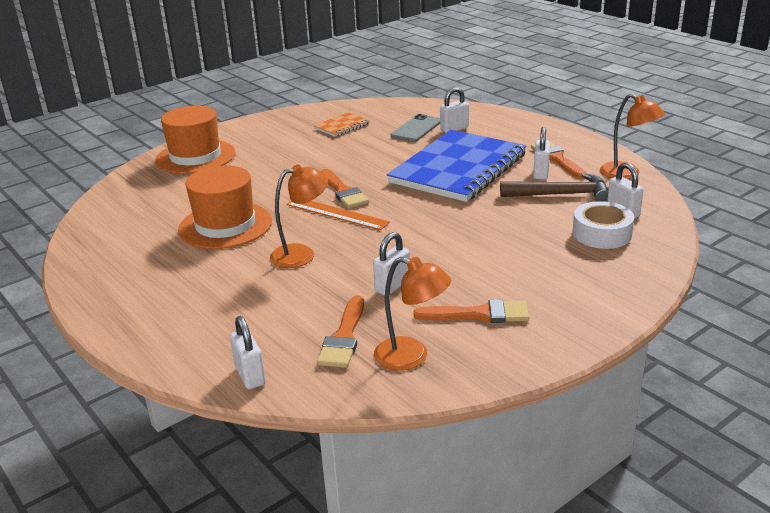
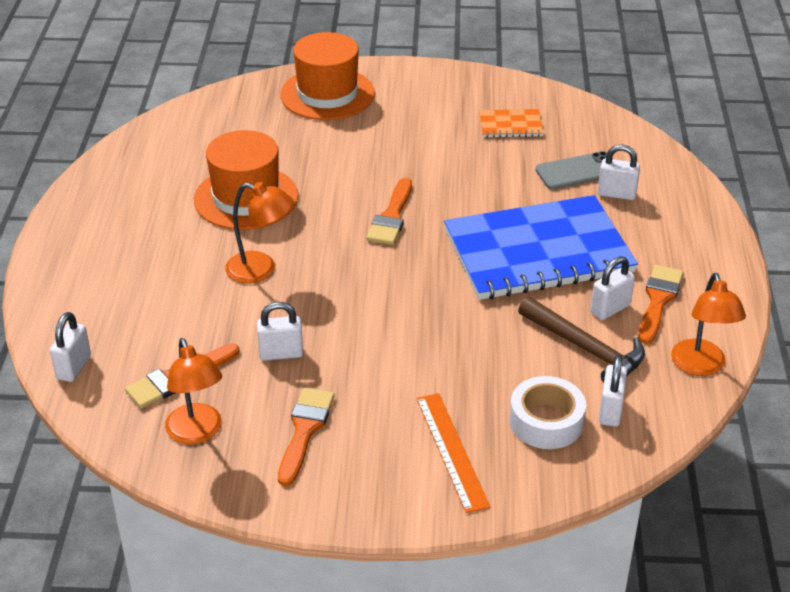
camera: 40 degrees right, 10 degrees up
orange ruler [286,201,390,230] -> orange ruler moved to [416,393,490,513]
orange brush [414,299,529,323] -> orange brush turned 120 degrees counterclockwise [278,387,334,486]

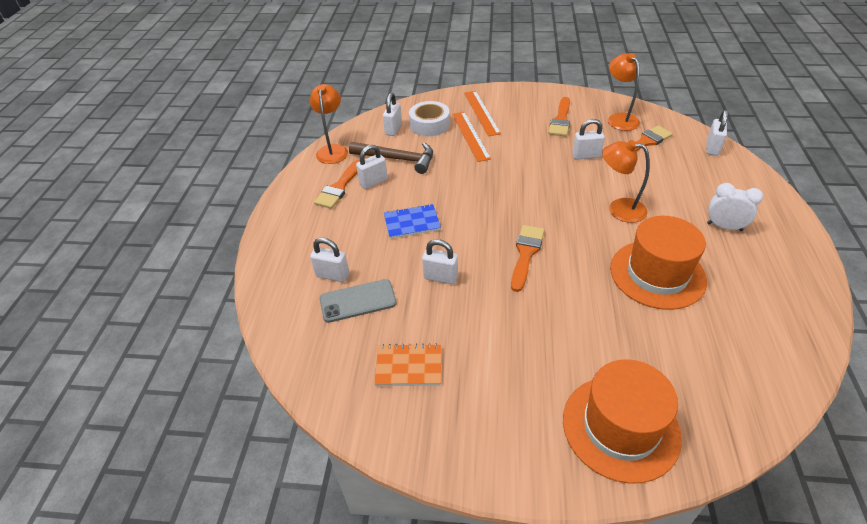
camera: 175 degrees left, 5 degrees up
blue notebook [444,195,638,300] -> blue notebook [384,204,441,239], size x0.42
brown hammer [518,297,645,383] -> brown hammer turned 150 degrees clockwise [349,142,433,174]
none -> white padlock [422,239,458,284]
none -> orange ruler [452,112,491,162]
none -> white clock [707,183,763,231]

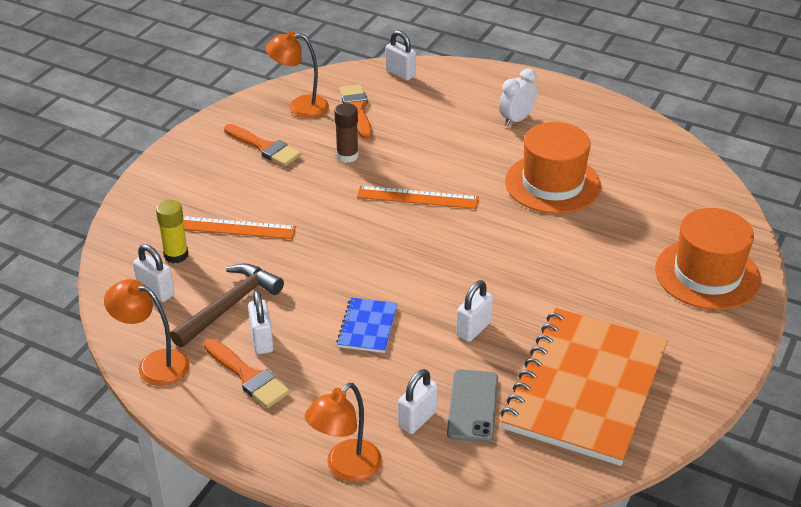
camera: 70 degrees left, 5 degrees down
orange notebook [374,343,441,386] -> orange notebook [501,308,668,466], size x2.40
white tape [409,101,450,136] -> yellow glue stick [156,200,188,263]
orange ruler [464,91,501,136] -> orange ruler moved to [357,186,479,209]
orange brush [511,225,544,292] -> none
white padlock [572,119,605,160] -> brown glue stick [334,103,358,163]
orange lamp [602,140,650,223] -> orange lamp moved to [305,383,382,482]

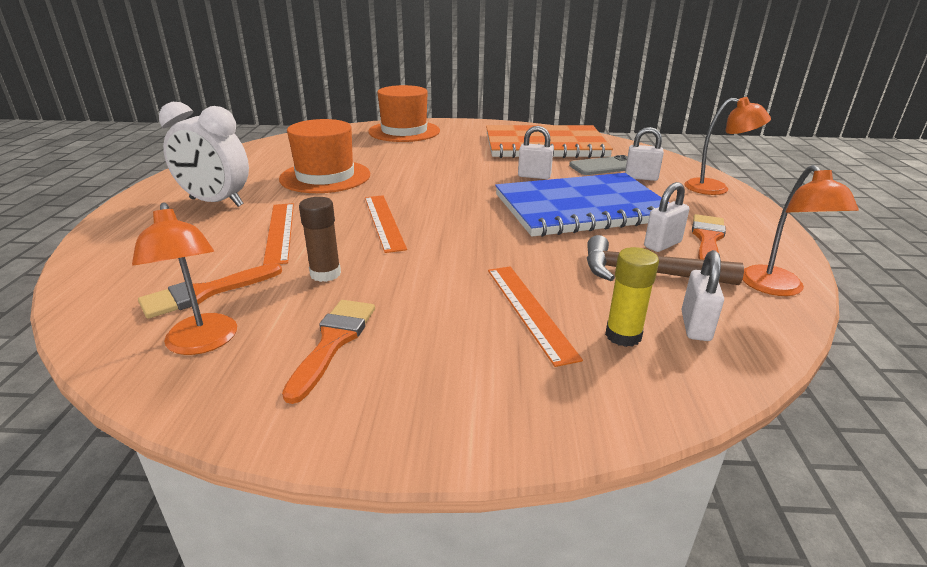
camera: 115 degrees left, 10 degrees down
blue notebook [336,297,397,353] -> blue notebook [495,173,669,237], size x2.40
white padlock [385,30,416,81] -> none
white clock [499,68,537,127] -> white clock [159,102,249,207], size x1.63
none -> orange ruler [263,203,294,265]

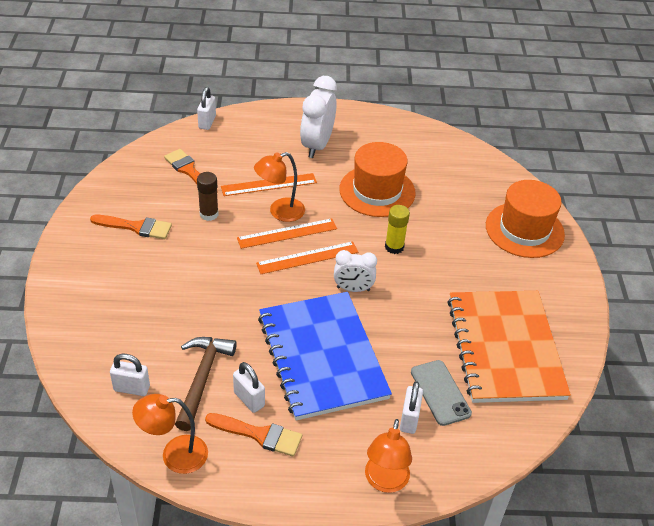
camera: 85 degrees right, 15 degrees up
orange lamp [132,202,237,355] -> orange lamp moved to [254,152,305,222]
orange ruler [488,267,583,367] -> orange ruler moved to [256,241,358,274]
white padlock [518,126,553,179] -> white padlock moved to [197,87,216,130]
yellow glue stick [605,247,659,347] -> yellow glue stick moved to [385,205,410,254]
none -> white clock [334,250,377,292]

